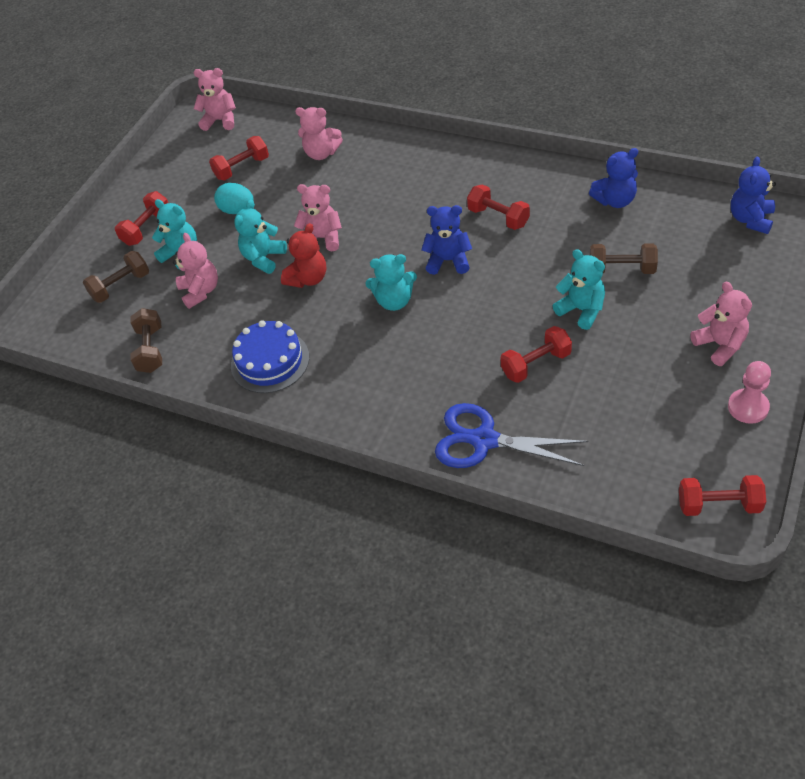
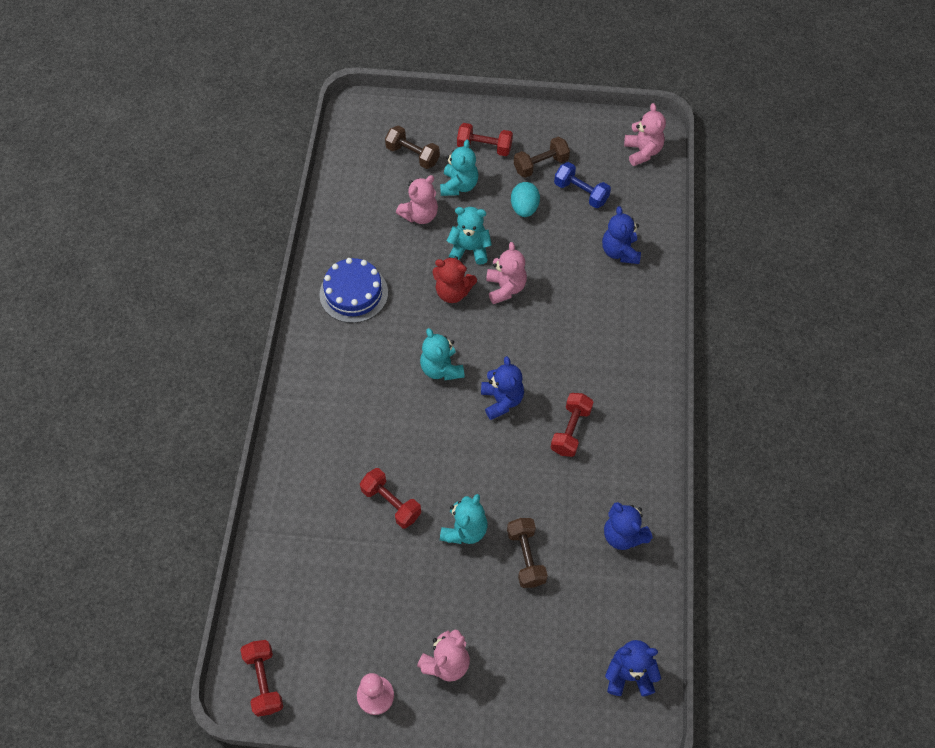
camera: 65 degrees right, 10 degrees up
brown dumbbell [131,308,162,373] -> brown dumbbell moved to [514,137,570,178]
red dumbbell [209,136,269,180] -> blue dumbbell [554,162,611,208]
pink teddy bear [295,107,343,160] -> blue teddy bear [602,206,641,264]
blue scissors [435,403,588,468] -> none

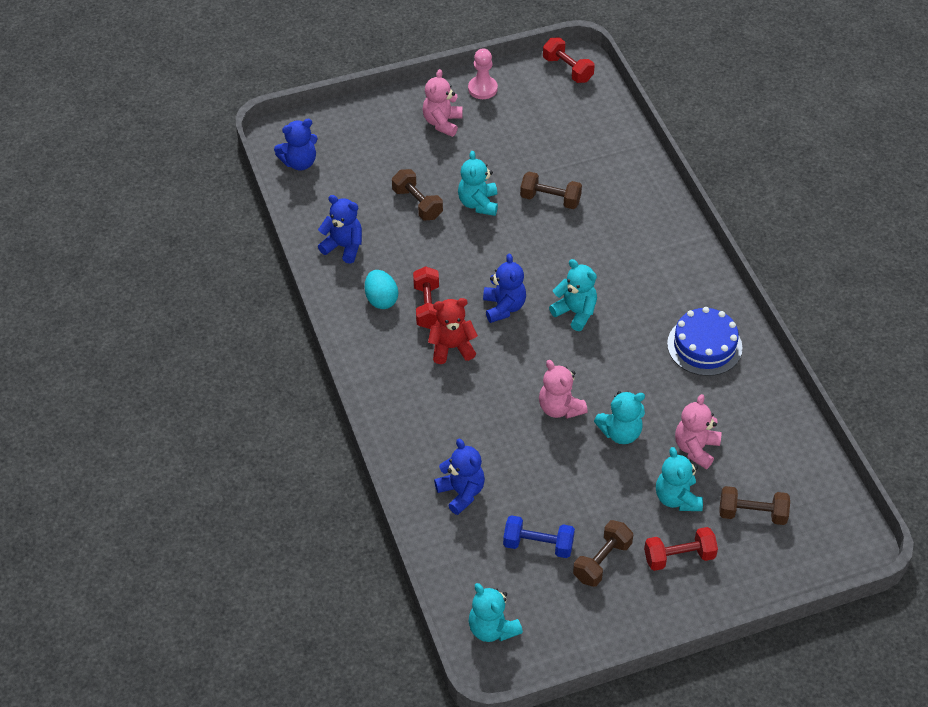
camera: 155 degrees right, 10 degrees down
red dumbbell [360,468,421,529] -> brown dumbbell [520,172,582,209]
red teddy bear [432,256,477,303] -> red teddy bear moved to [428,298,478,364]
blue teddy bear [481,356,524,420] -> blue teddy bear turned 150 degrees counterclockwise [483,253,526,323]
turquoise egg [511,182,540,217] -> turquoise egg moved to [365,270,398,309]
pink teddy bear [624,103,666,166] -> turquoise teddy bear [468,583,523,642]

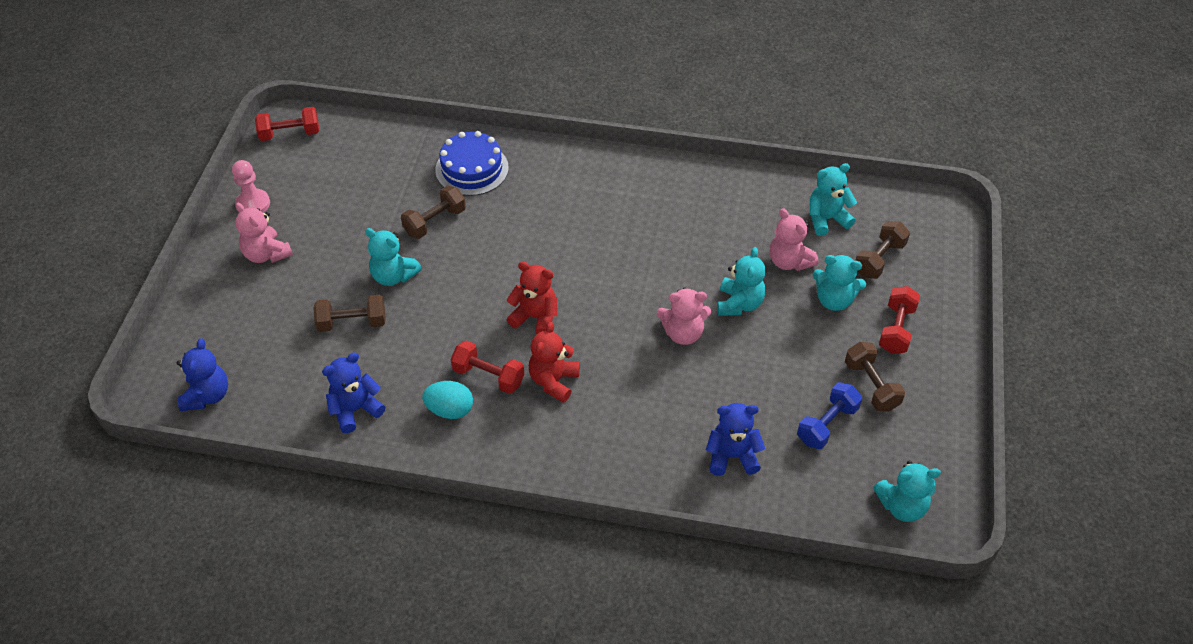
camera: 60 degrees left, 0 degrees up
blue teddy bear [483,253,526,323] -> red teddy bear [506,262,557,334]
turquoise teddy bear [549,259,597,331] -> turquoise teddy bear moved to [810,163,857,236]
blue cake [667,307,743,376] -> blue cake moved to [435,131,509,196]

